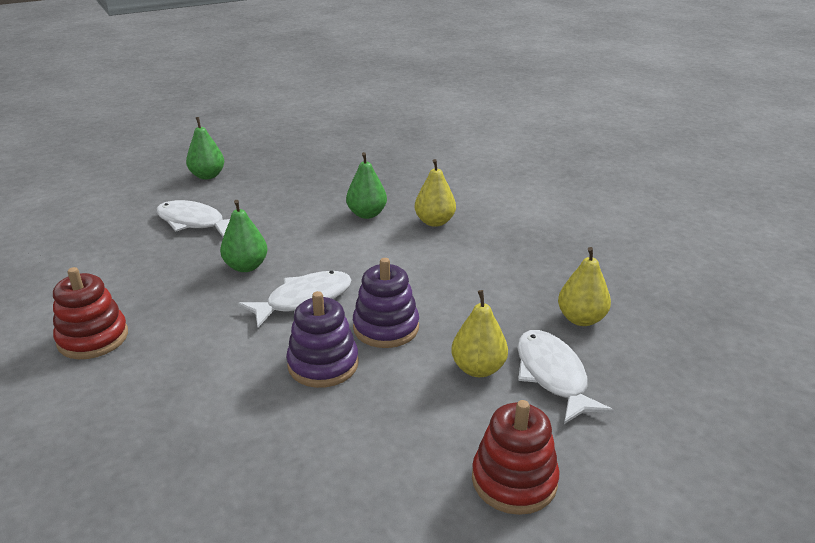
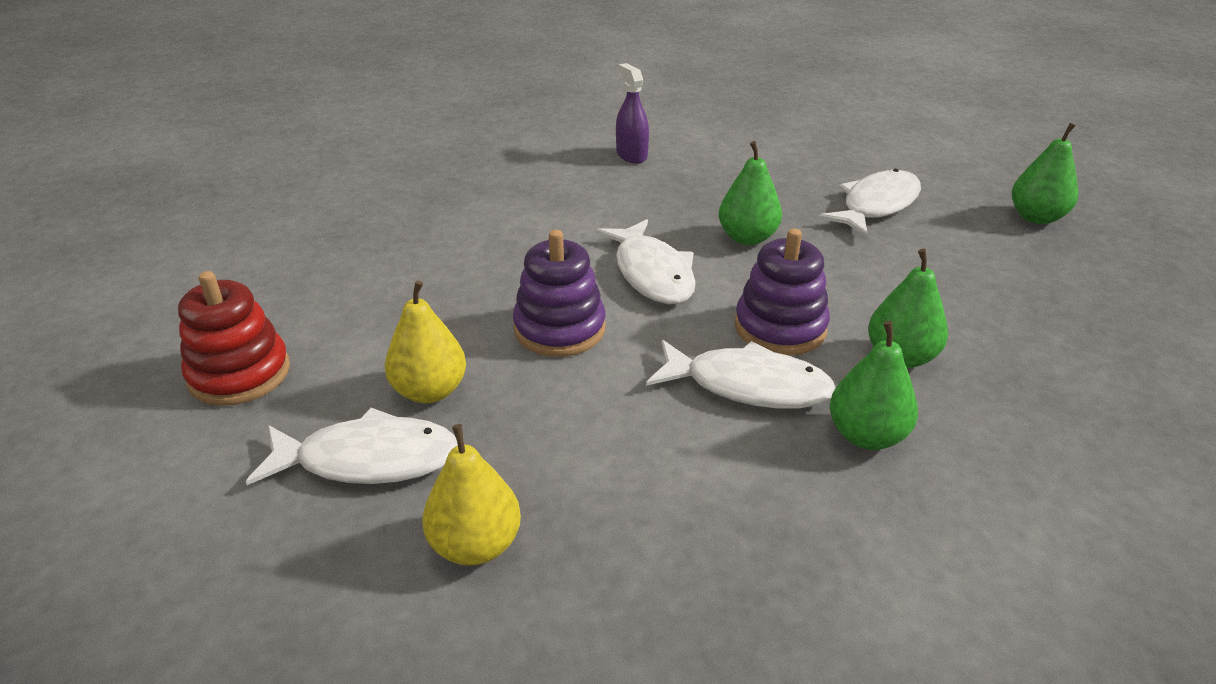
camera: 105 degrees right, 5 degrees up
red stacking toy [53,267,128,359] -> purple spray bottle [616,63,649,163]
purple stacking toy [286,291,358,388] -> purple stacking toy moved to [735,228,830,355]
yellow pear [415,159,456,227] -> green pear [830,321,918,450]
none -> white fish [646,340,835,409]

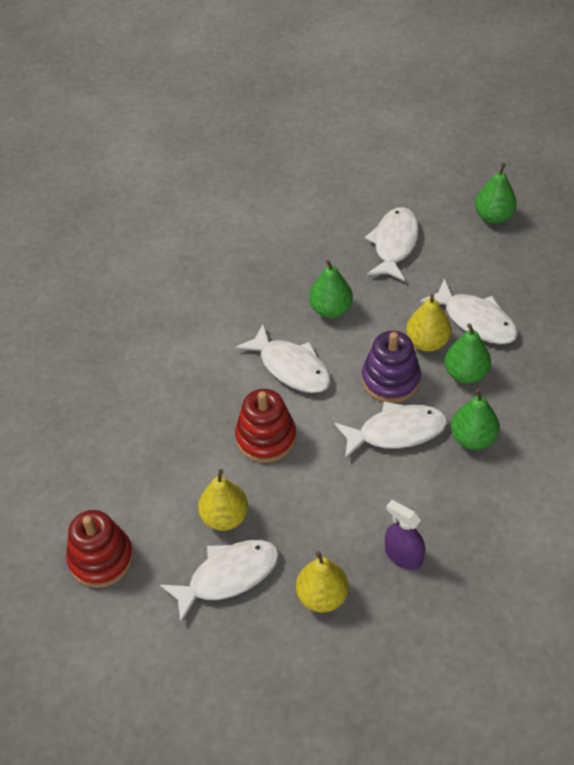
camera: 25 degrees left, 15 degrees up
purple stacking toy [513,230,606,357] -> red stacking toy [235,389,296,463]
purple spray bottle [616,63,649,163] -> purple spray bottle moved to [385,500,425,570]
none -> yellow pear [406,294,451,351]
none -> white fish [420,279,518,344]

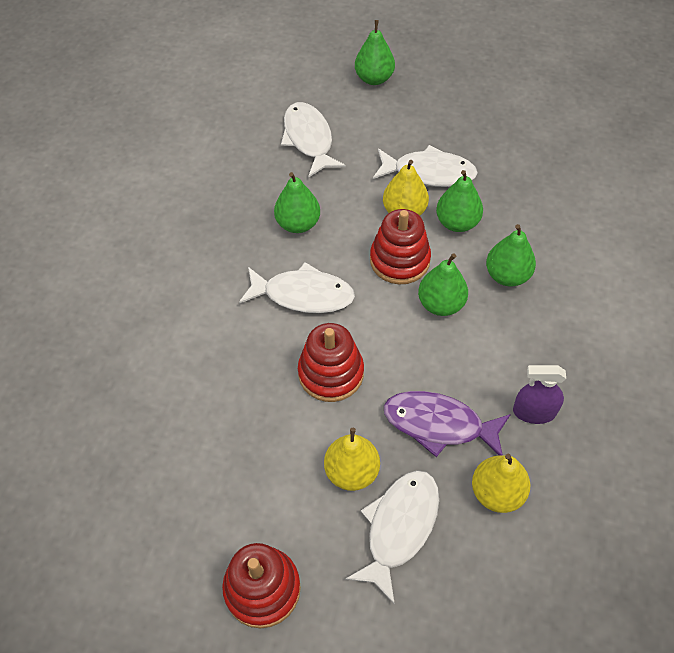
camera: 35 degrees left, 5 degrees up
white fish [334,401,447,459] -> green pear [418,253,468,316]
purple stacking toy [362,331,421,403] -> red stacking toy [370,209,431,285]
none -> purple fish [384,391,511,457]

